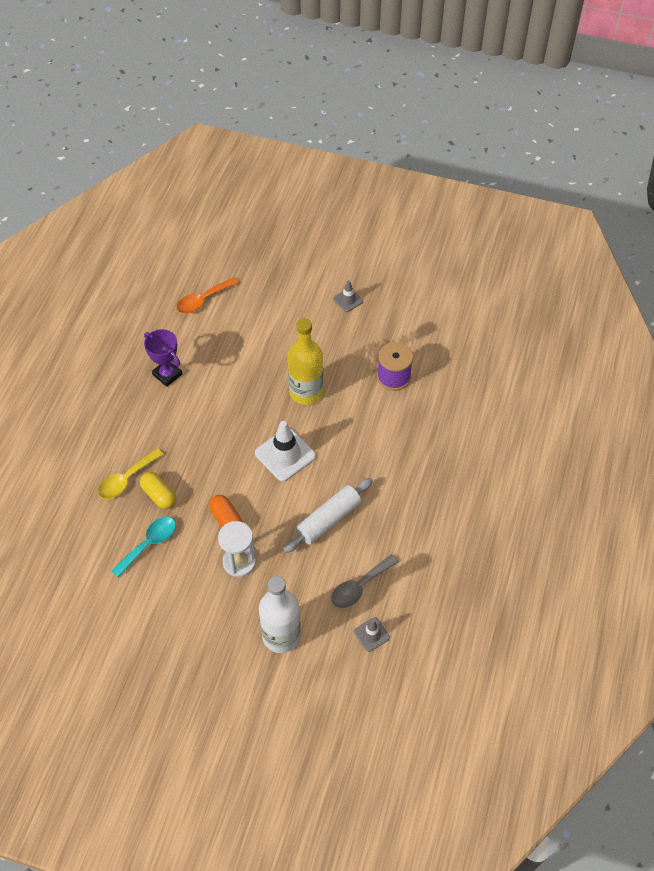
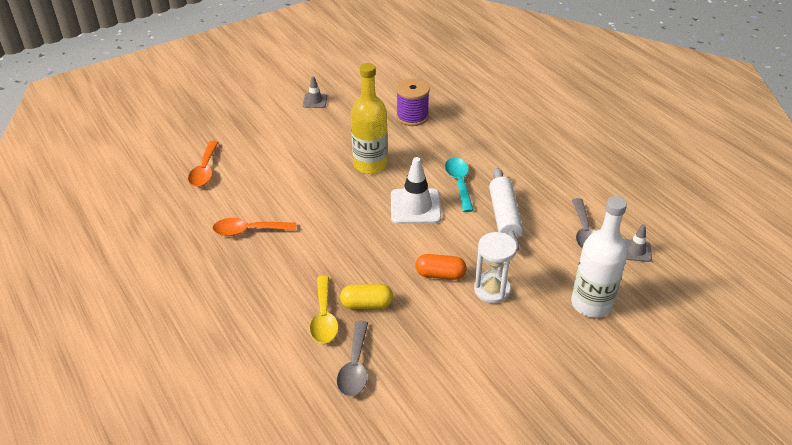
camera: 50 degrees left, 15 degrees down
turquoise spoon [111,517,176,578] -> turquoise spoon moved to [445,158,474,212]
purple trophy [144,329,182,387] -> orange spoon [212,218,296,236]
none -> grey spoon [337,321,368,397]

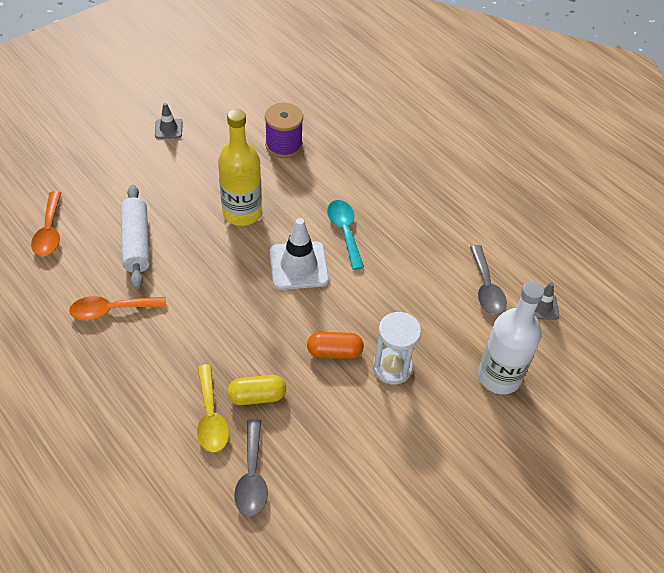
camera: 10 degrees left, 10 degrees up
white rolling pin [489,168,523,251] -> white rolling pin moved to [121,185,150,289]

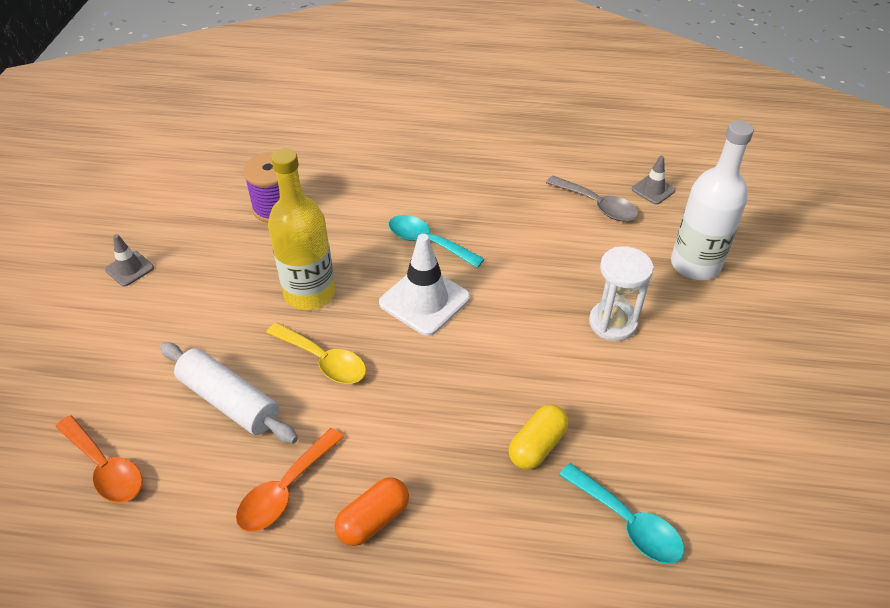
camera: 40 degrees left, 5 degrees down
yellow spoon [197,364,229,452] -> yellow spoon moved to [266,322,366,384]
grey spoon [234,419,268,517] -> turquoise spoon [559,463,684,564]
orange capsule [307,332,364,359] -> orange capsule moved to [335,477,409,546]

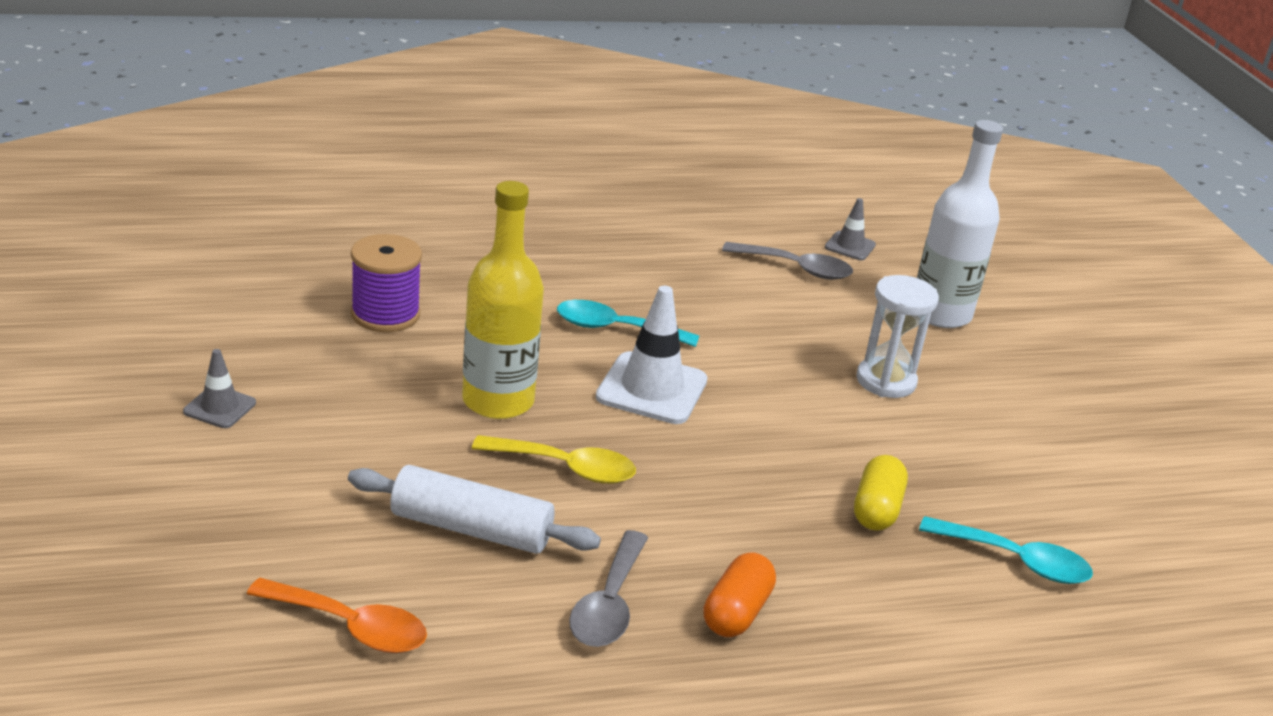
camera: 25 degrees left, 15 degrees down
orange spoon [236,428,344,532] -> grey spoon [569,530,648,647]

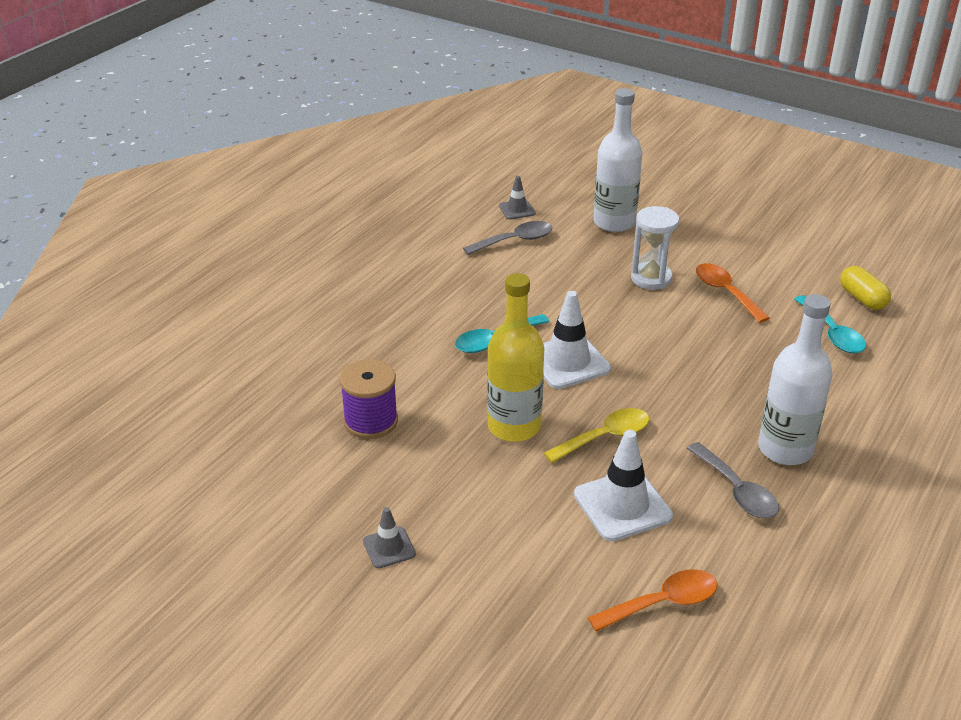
camera: 40 degrees left, 5 degrees up
white rolling pin [348,465,601,554] -> white traffic cone [574,430,673,541]
orange capsule [703,552,776,637] -> white bottle [758,294,832,465]
yellow capsule [854,455,908,531] -> yellow capsule moved to [840,266,891,310]
turquoise spoon [919,516,1093,584] -> turquoise spoon turned 90 degrees clockwise [794,295,866,353]
none -> orange spoon [696,263,770,323]

